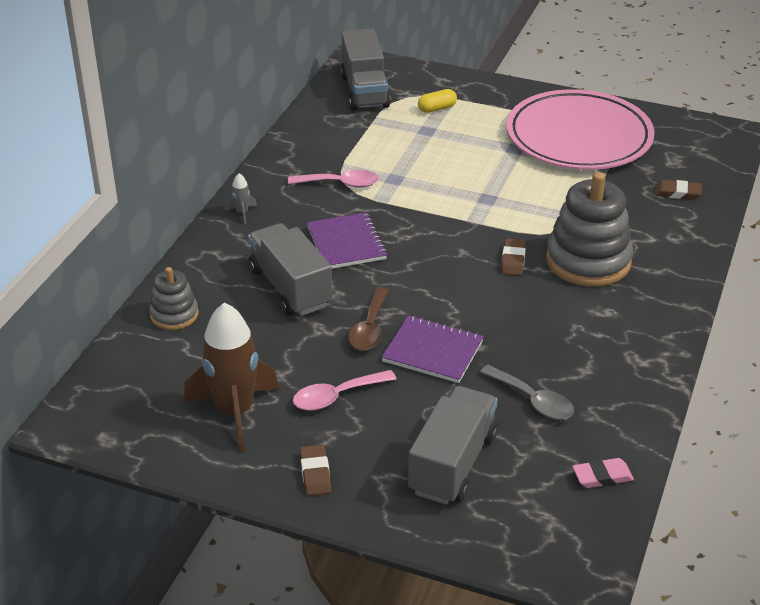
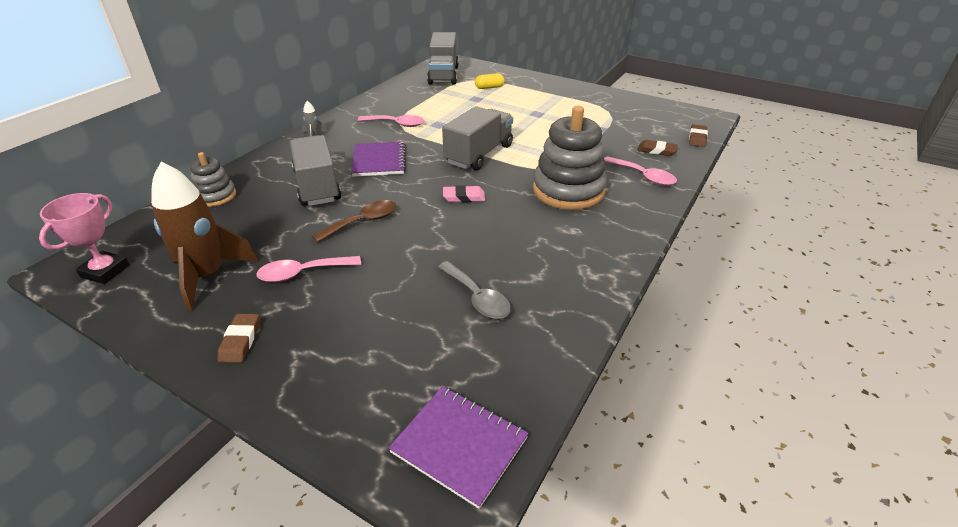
camera: 10 degrees right, 0 degrees up
brown spoon [348,287,389,351] -> brown spoon turned 150 degrees counterclockwise [312,200,396,242]
purple notebook [382,315,484,383] -> purple notebook moved to [388,386,529,509]
grey truck [408,386,498,505] -> grey truck moved to [442,106,513,170]
brown eraser [501,238,526,276] -> brown eraser moved to [689,124,708,147]
pink plate [506,89,654,170] -> none
pink eraser [572,458,634,488] -> pink eraser moved to [443,185,485,202]
none -> pink trophy [39,193,130,284]
none -> pink spoon [604,157,677,186]

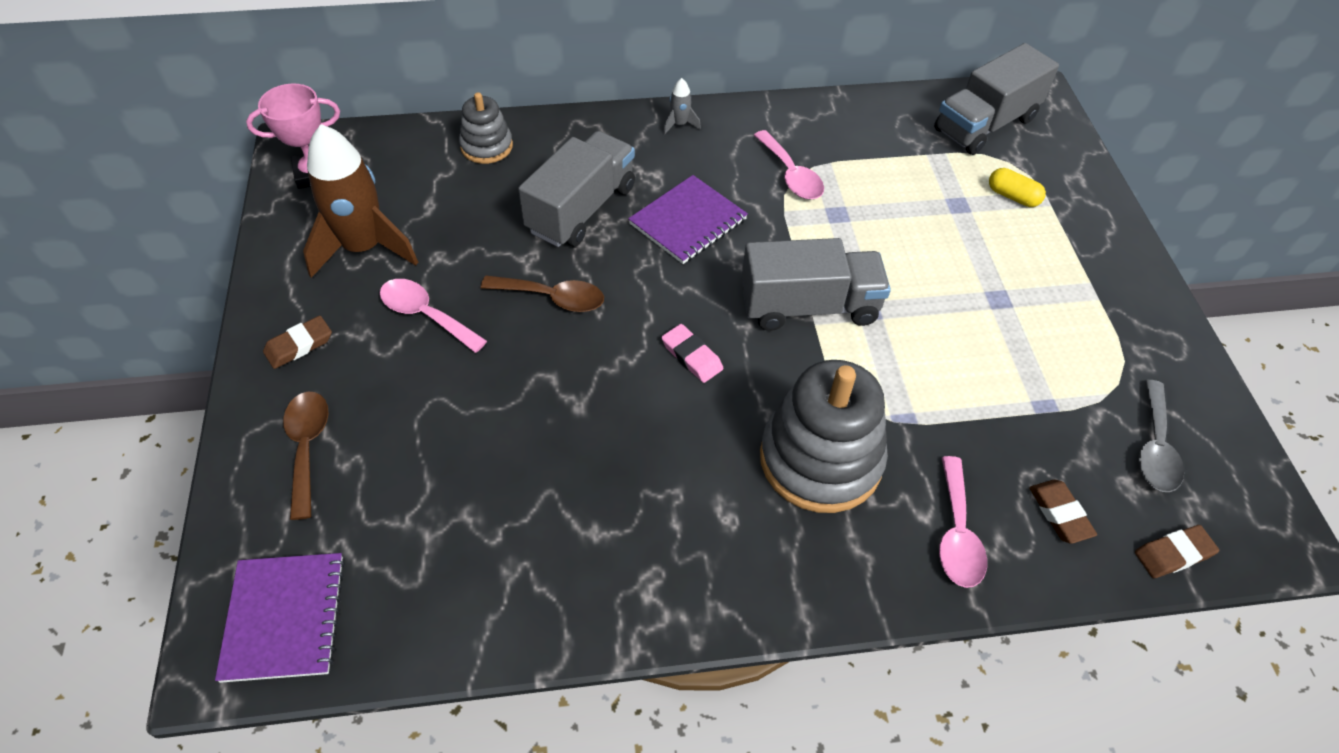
camera: 50 degrees right, 15 degrees up
grey spoon [438,261,511,319] -> grey spoon moved to [1138,380,1184,492]
none -> brown spoon [283,392,329,520]

